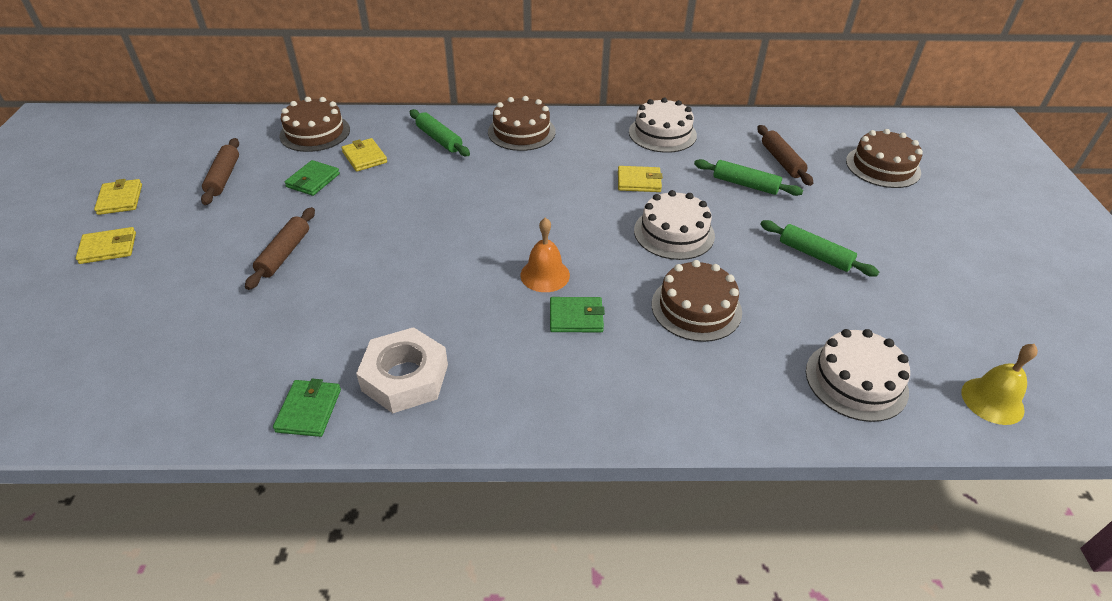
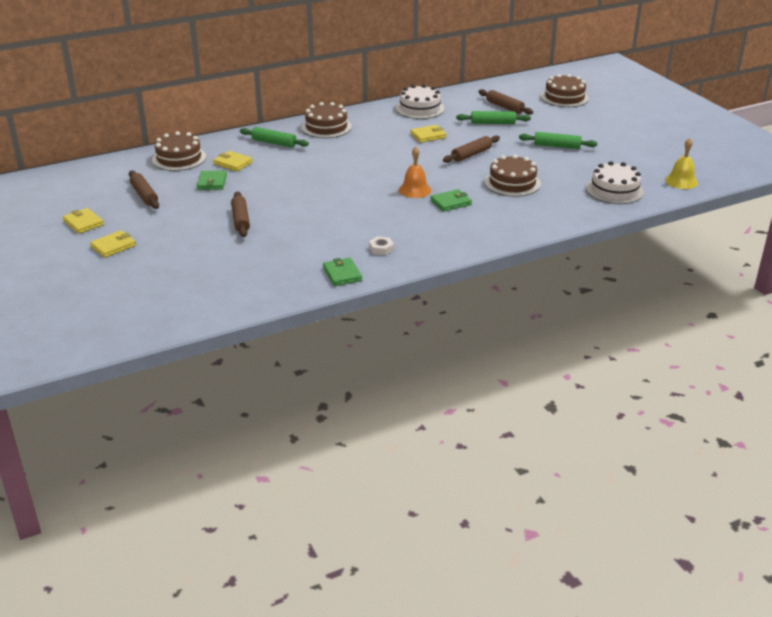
camera: 25 degrees left, 10 degrees down
white nut [356,327,448,413] -> white nut [369,236,394,255], size x0.45
white cake [634,190,715,260] -> brown rolling pin [443,135,500,163]

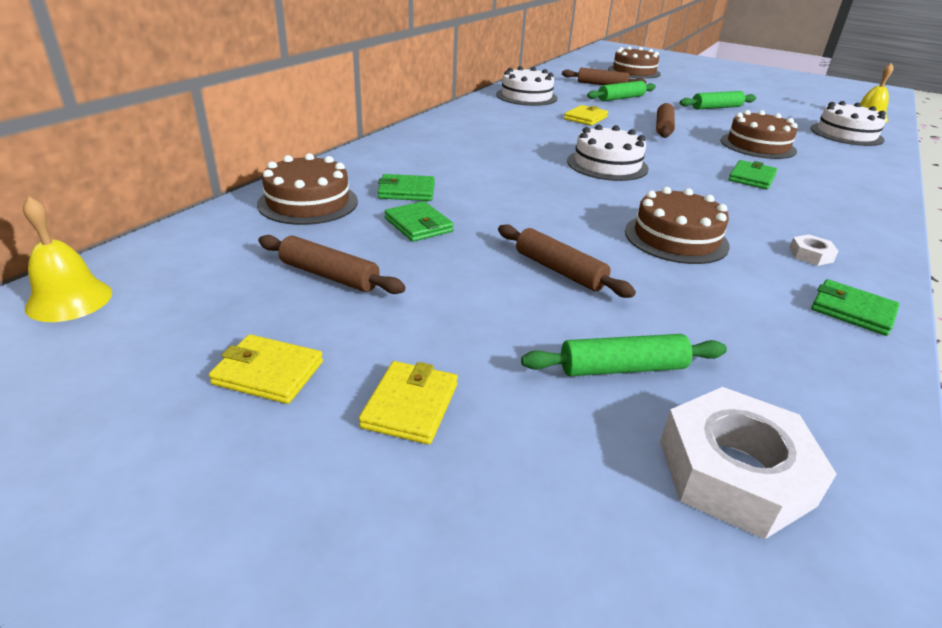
camera: 35 degrees left, 0 degrees up
yellow wallet [213,151,253,172] -> green wallet [378,174,435,201]
green rolling pin [240,127,309,148] -> green rolling pin moved to [521,334,727,376]
brown cake [301,102,352,138] -> brown cake moved to [625,187,730,264]
orange bell [399,147,431,198] -> none
none -> yellow bell [23,197,112,322]
none -> white cake [567,125,649,181]
none -> white nut [660,387,837,539]

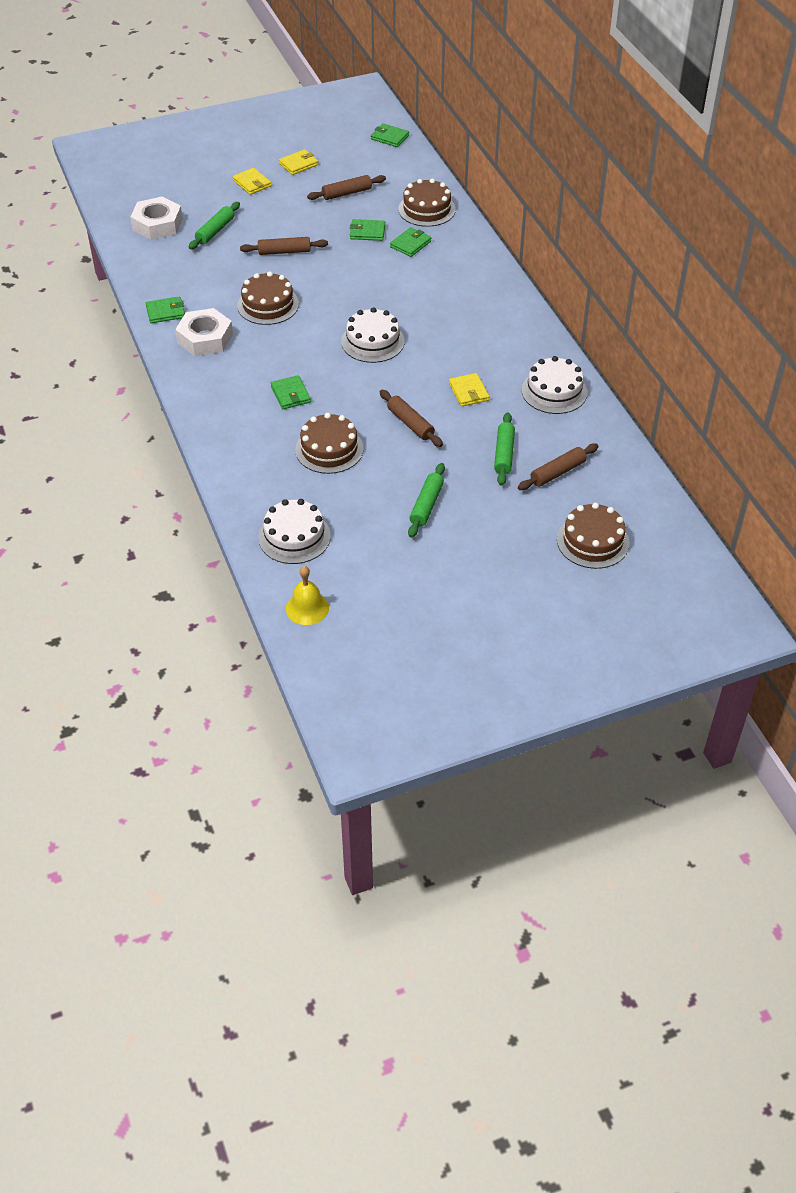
camera: 130 degrees right, 15 degrees up
yellow bell [23,197,112,322] -> green wallet [371,123,409,147]
white nut [789,234,838,266] -> white nut [175,308,233,356], size x2.20

